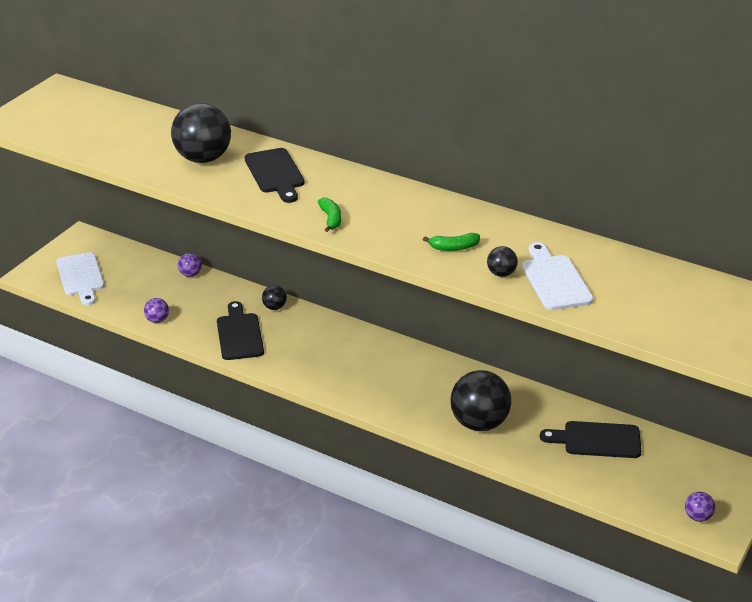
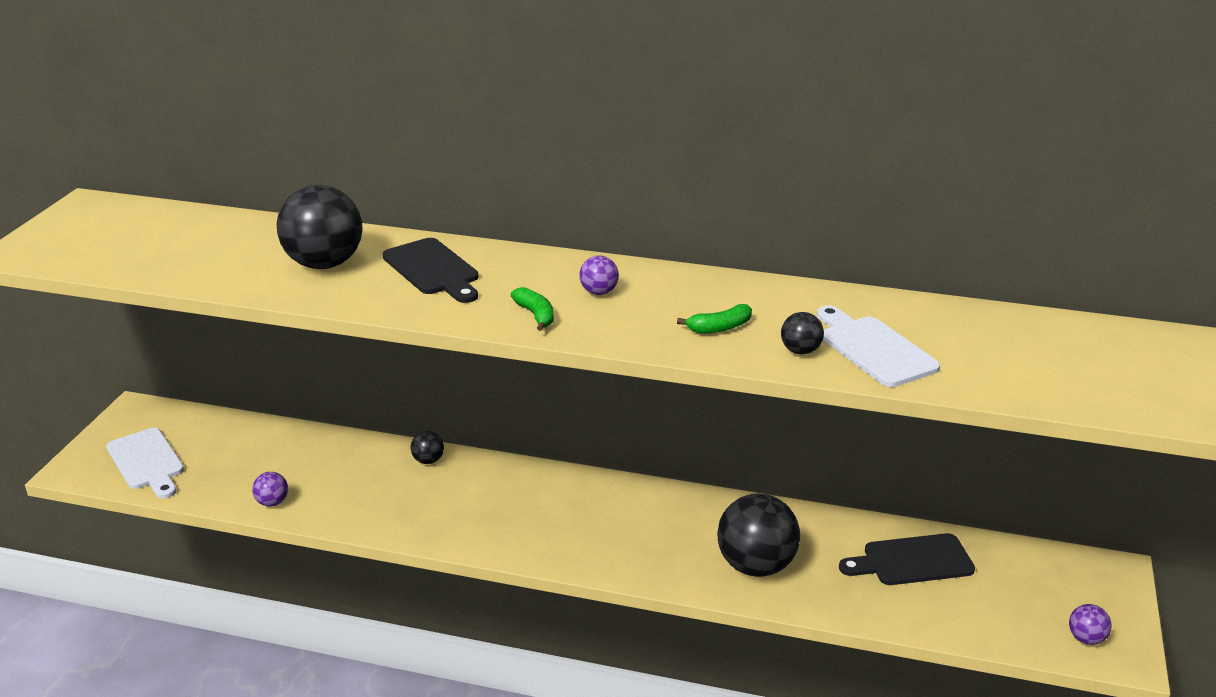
camera: 15 degrees left, 5 degrees down
purple ball [178,253,202,277] -> purple ball moved to [579,256,619,295]
black cutting board [217,301,264,360] -> none

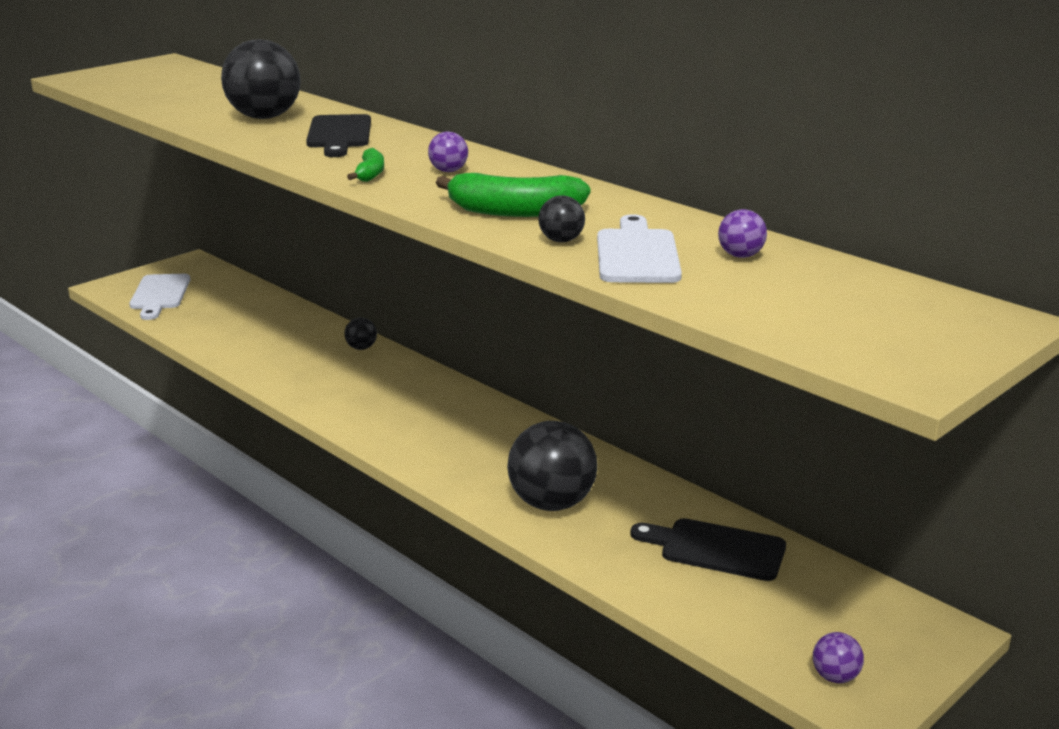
camera: 30 degrees right, 5 degrees down
purple ball [252,472,288,507] -> purple ball moved to [718,209,767,258]
green banana [677,304,752,333] -> green banana [436,173,590,217], size x1.85

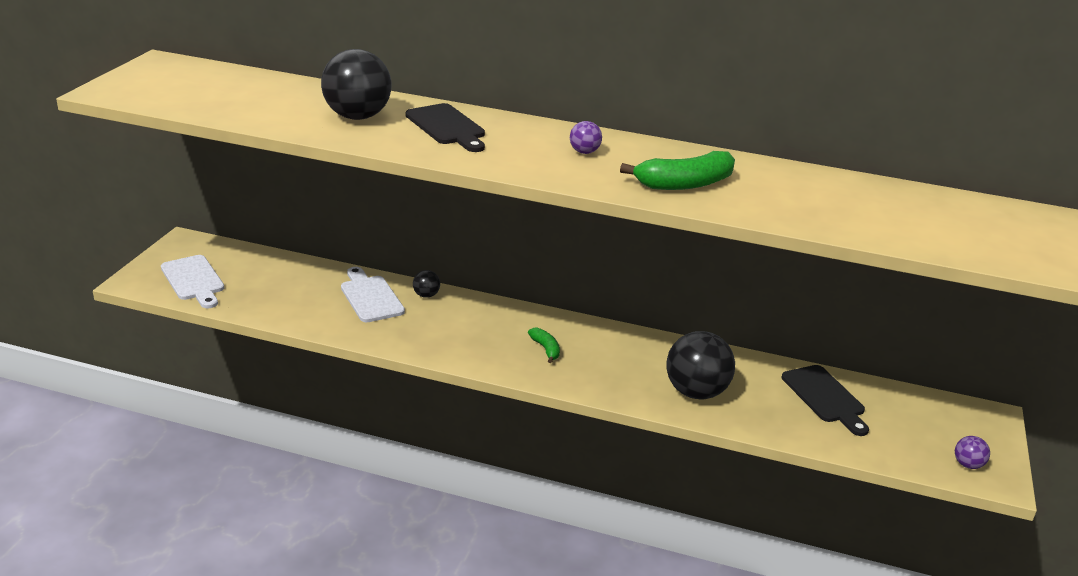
camera: 30 degrees left, 5 degrees up
green banana [347,148,384,182] -> green banana moved to [528,328,560,363]
black ball [538,195,585,242] -> none
white cutting board [597,214,682,283] -> white cutting board moved to [341,267,405,322]
black cutting board [630,518,786,581] -> black cutting board turned 105 degrees counterclockwise [782,365,869,436]
purple ball [718,209,767,258] -> none

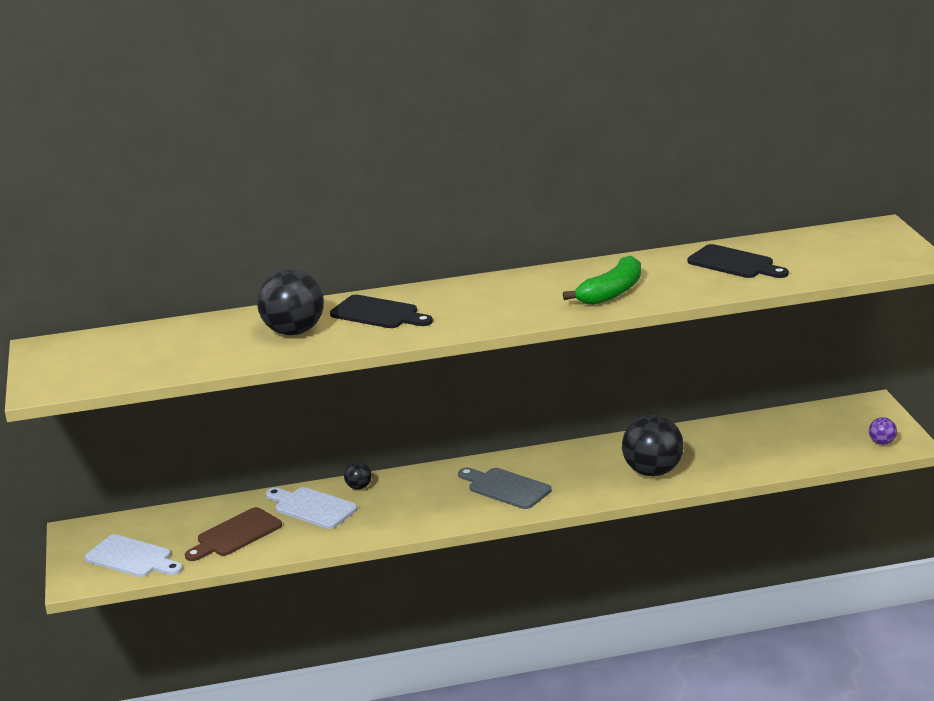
camera: 25 degrees left, 5 degrees down
green banana [528,328,560,363] -> grey cutting board [458,467,551,509]
purple ball [570,121,602,154] -> none
black cutting board [782,365,869,436] -> black cutting board moved to [687,244,789,278]
none -> brown cutting board [185,507,282,561]

